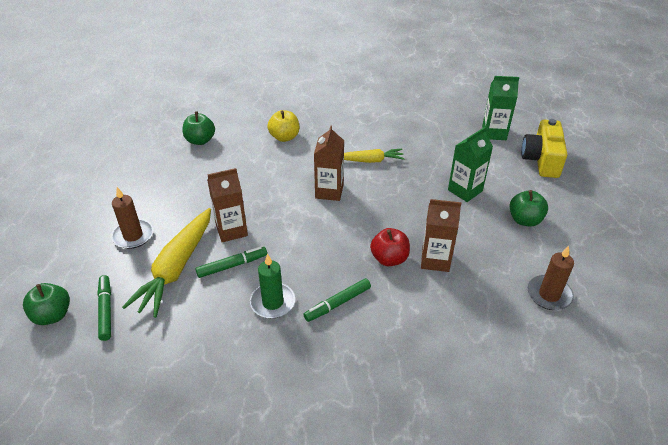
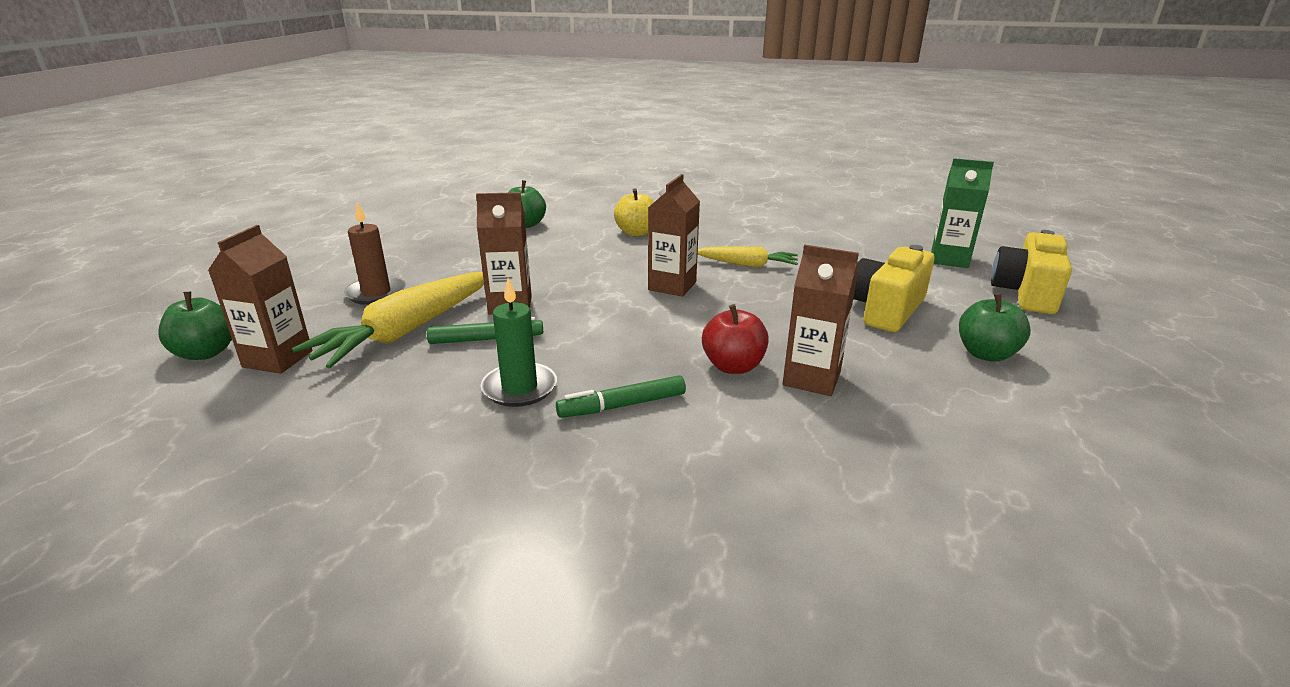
camera: 15 degrees right, 15 degrees down
green marker [97,275,111,341] -> brown carton [208,225,312,374]
green carton [448,127,493,202] -> yellow camera [853,245,935,332]
brown candle [528,246,574,310] -> none

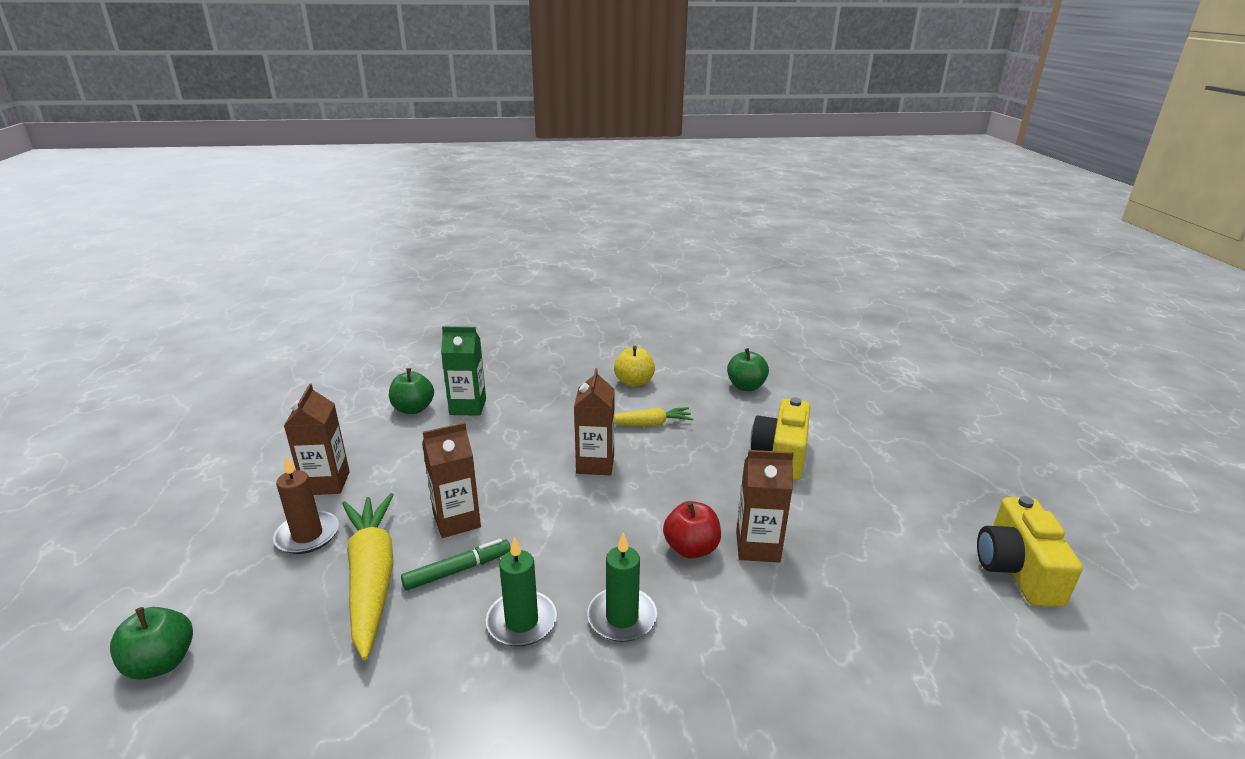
camera: 20 degrees left, 0 degrees up
brown carton [208,225,312,374] -> brown carton moved to [284,384,350,495]
yellow carrot [292,272,484,368] -> yellow carrot turned 150 degrees clockwise [342,493,394,660]
green marker [556,375,686,418] -> green candle [588,532,657,642]
yellow apple [614,188,654,236] -> yellow apple moved to [614,346,655,387]
green carton [931,158,994,268] -> green carton moved to [441,326,486,416]
green apple [959,293,1031,362] -> green apple moved to [727,348,769,391]
yellow camera [991,230,1072,314] -> yellow camera moved to [977,496,1083,607]

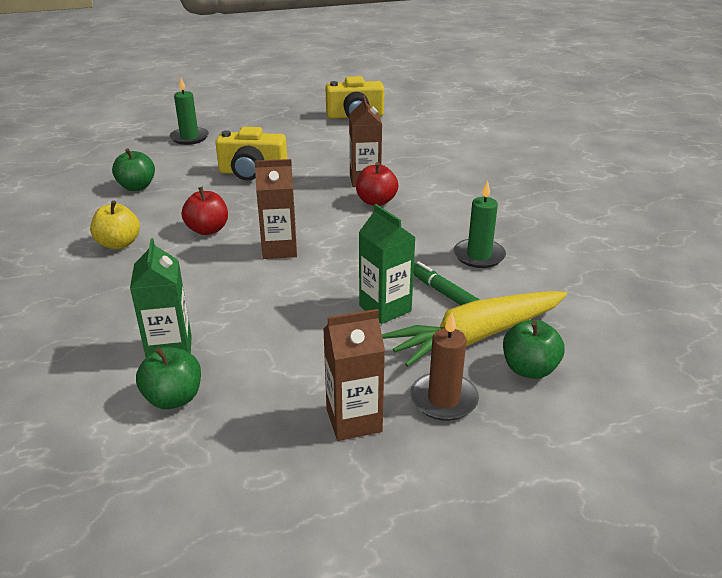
camera: 100 degrees left, 5 degrees up
green apple [110,607,193,679] -> green apple moved to [503,320,565,379]
brown carton [422,422,481,538] -> green carton [359,204,416,324]
green candle [588,532,657,642] -> green candle moved to [170,78,209,145]
yellow carrot [614,407,694,427] -> red apple [182,187,228,235]

